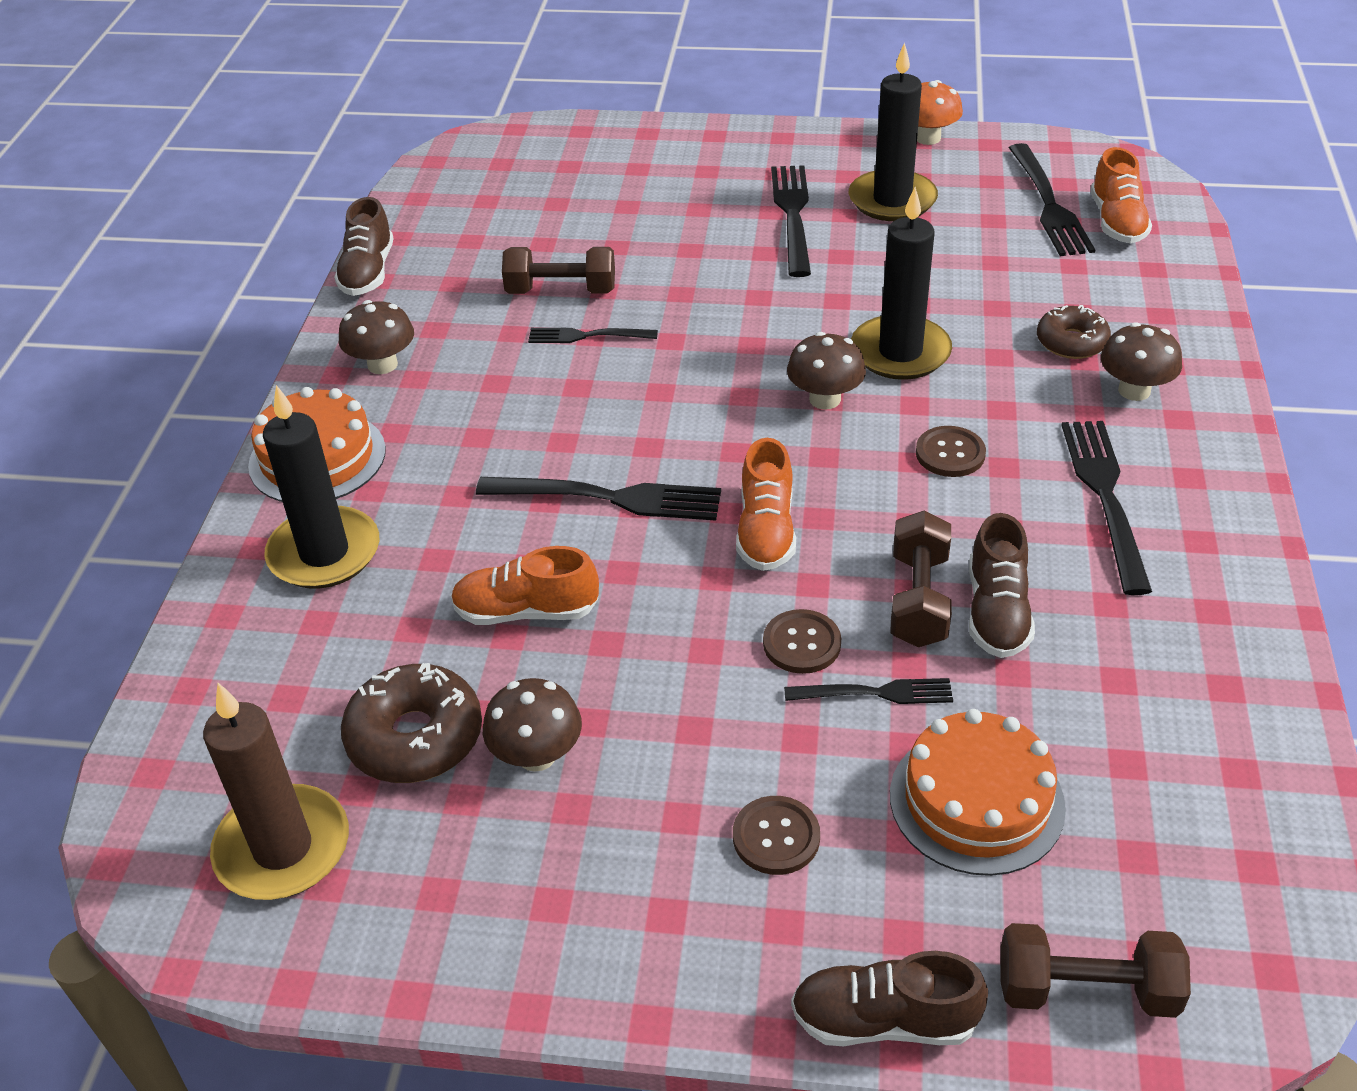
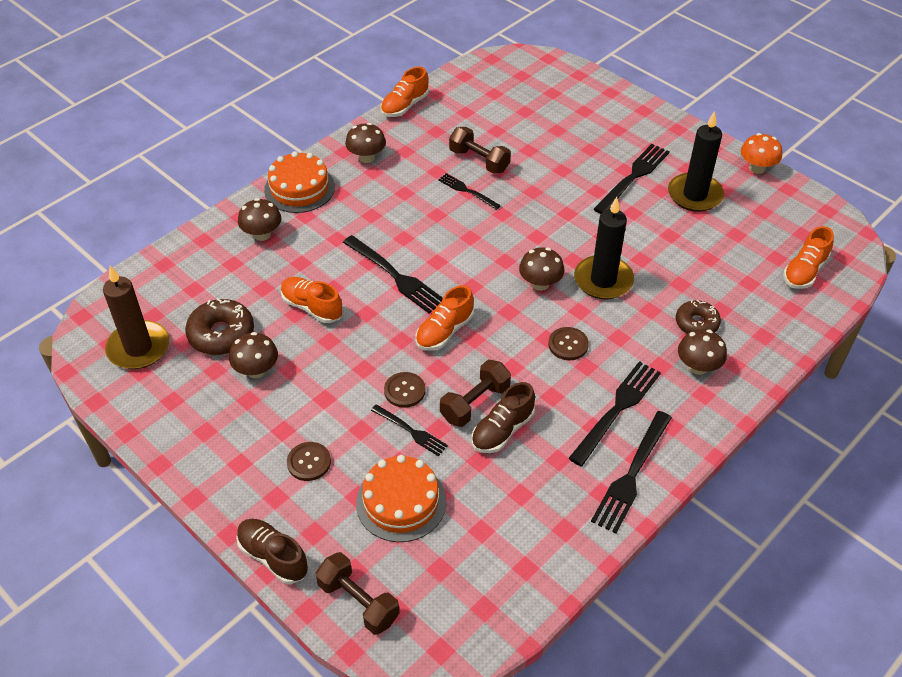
camera: 35 degrees right, 5 degrees up
black candle [263,385,379,589] -> brown mushroom [238,198,281,241]
brown shoe [334,197,394,296] -> orange shoe [381,67,429,117]
black fork [1009,143,1095,256] -> black fork moved to [591,411,672,534]

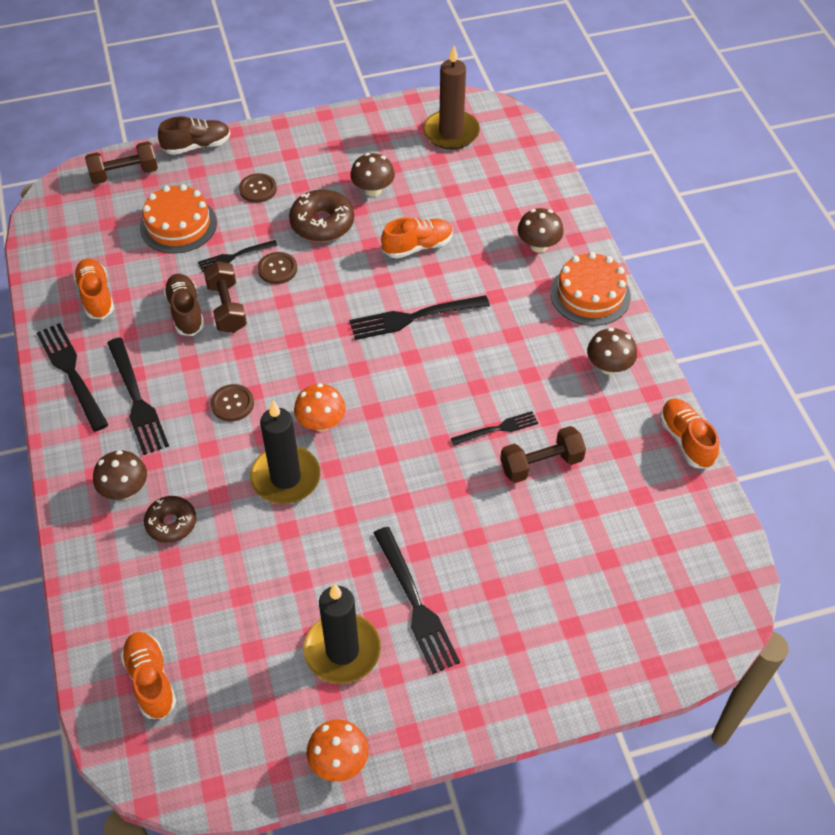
camera: 120 degrees right, 5 degrees up
brown donut [185,298,254,355] -> brown donut moved to [289,189,354,242]
orange shoe [416,285,474,351] -> orange shoe moved to [73,258,114,319]
brown mushroom [519,247,565,291] -> orange mushroom [294,383,346,431]

